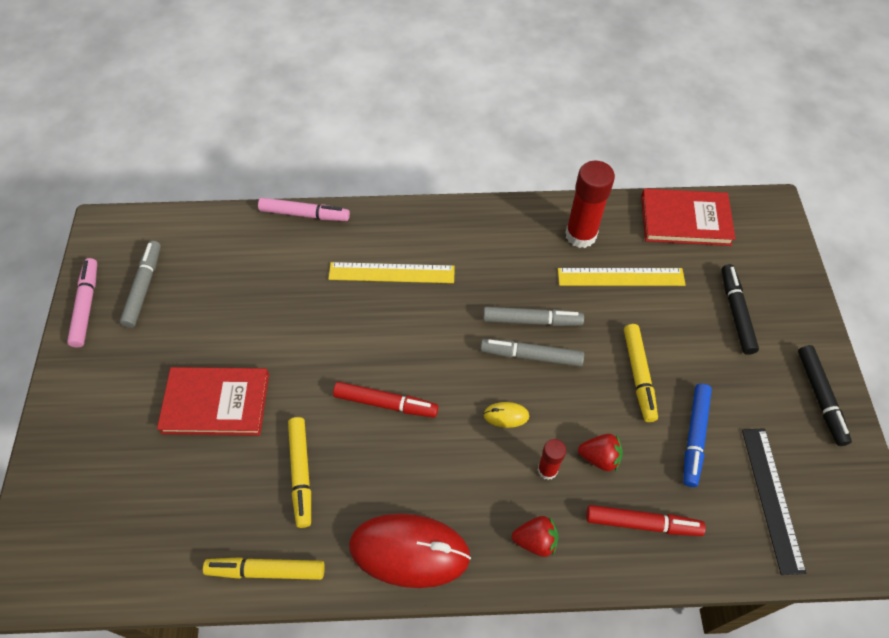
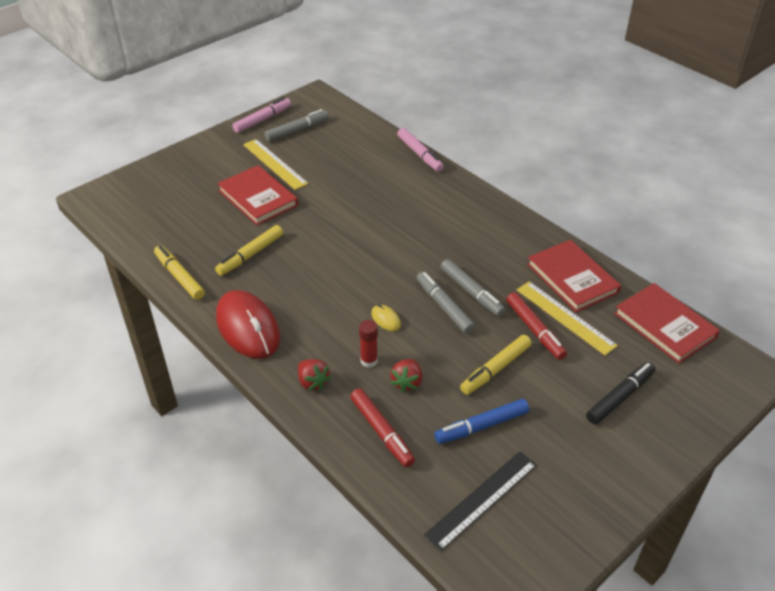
camera: 50 degrees right, 15 degrees down
yellow ruler [328,262,455,283] -> yellow ruler moved to [243,139,308,190]
red marker [333,382,439,418] -> red marker moved to [506,292,567,360]
red glue stick [565,161,615,248] -> red book [527,240,621,312]
red strawberry [578,434,623,472] -> red strawberry turned 45 degrees clockwise [390,359,422,393]
black marker [798,345,852,446] -> none

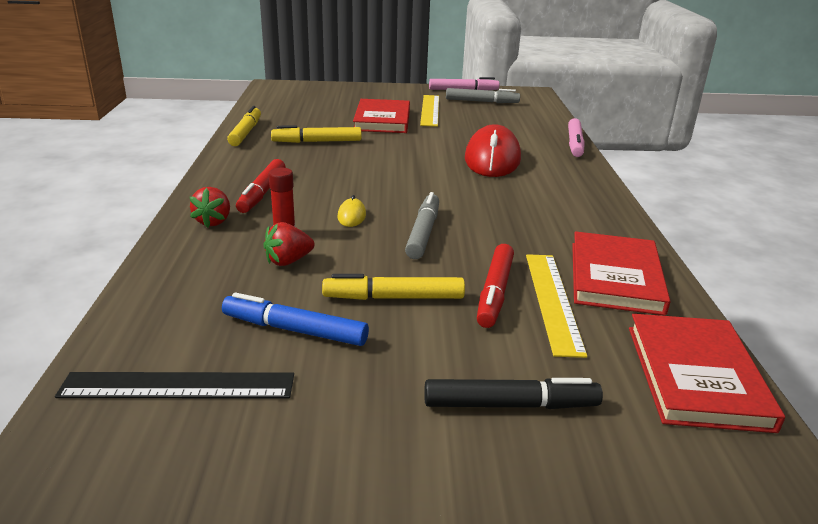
camera: 40 degrees right, 15 degrees down
red mouse [216,290,280,359] -> red mouse moved to [465,124,521,177]
red marker [350,388,415,467] -> red marker moved to [236,159,285,213]
grey marker [440,259,505,316] -> none

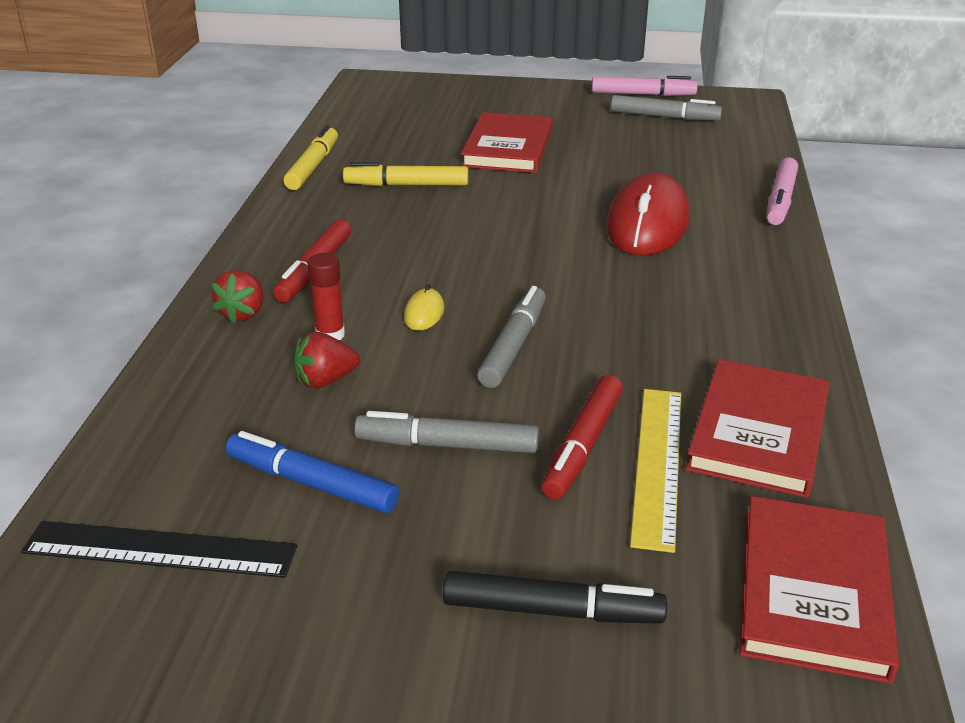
camera: 10 degrees right, 5 degrees up
yellow marker [322,274,465,300] -> grey marker [354,411,539,453]
yellow ruler [420,95,439,127] -> none

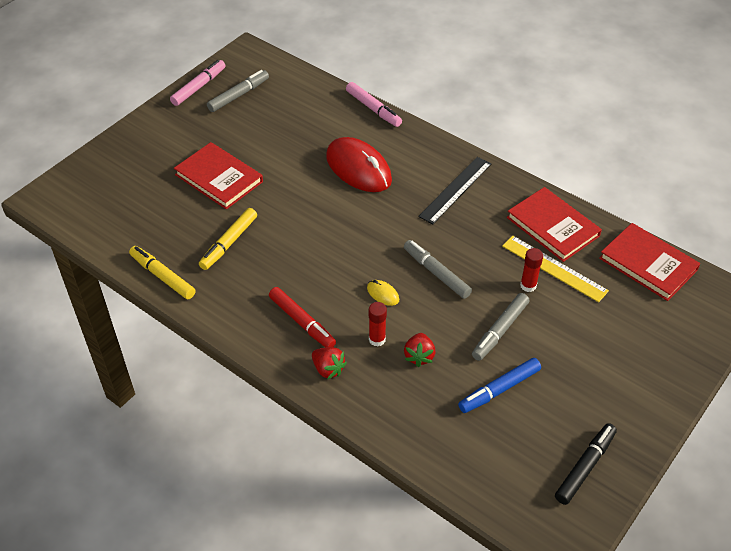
camera: 60 degrees left, 15 degrees up
black ruler [21,521,298,578] -> black ruler moved to [418,157,491,224]
black marker [443,571,667,624] -> black marker moved to [555,423,617,505]
red marker [541,375,623,500] -> red glue stick [520,248,543,292]

